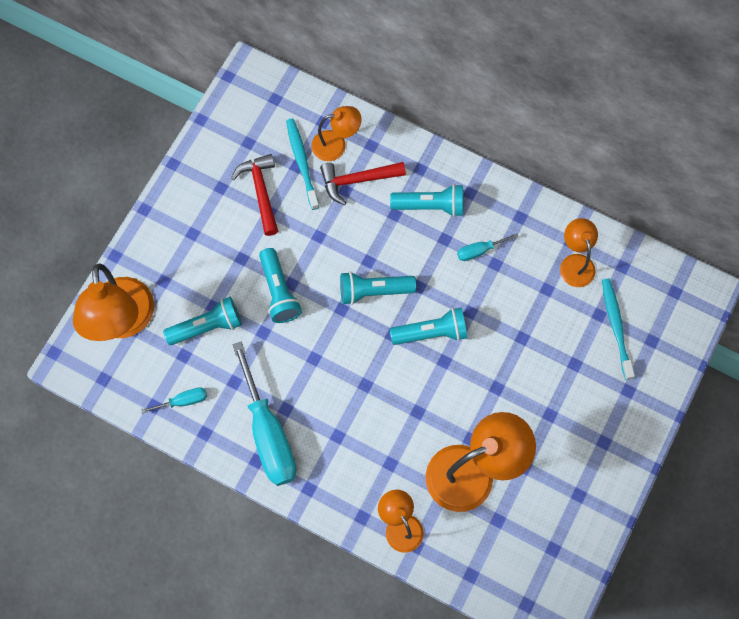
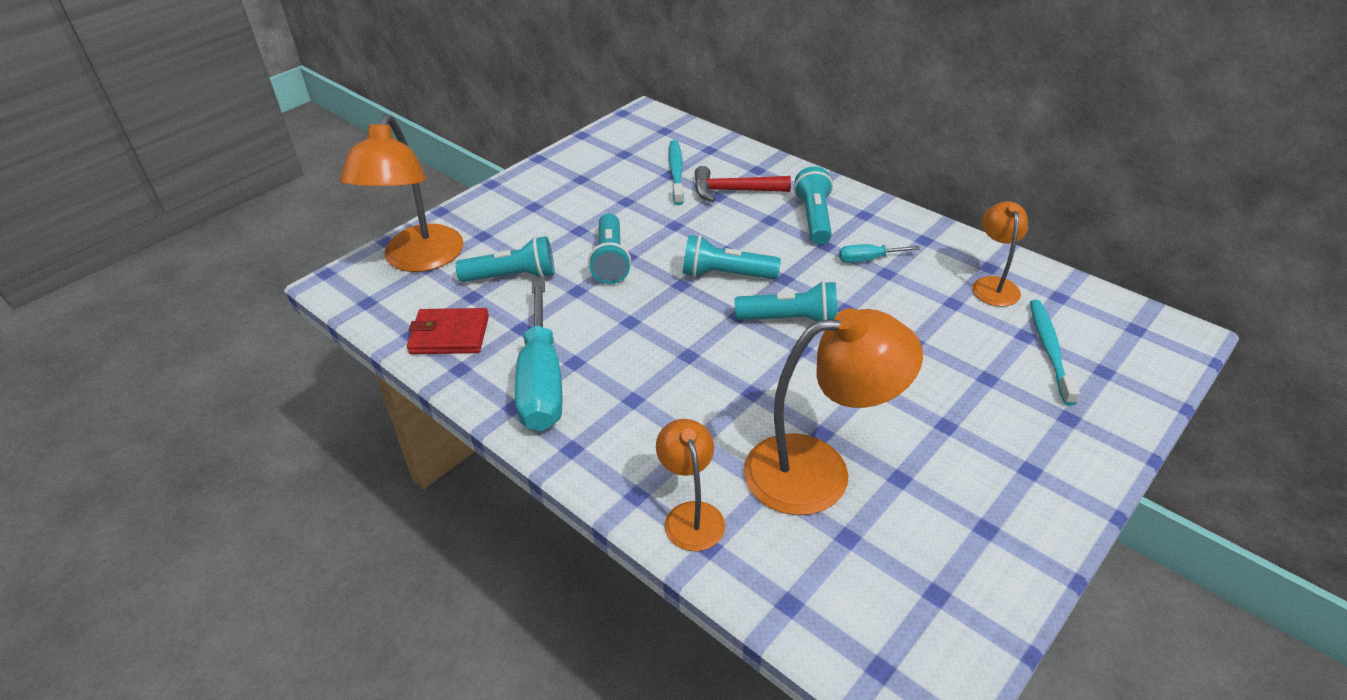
camera: 15 degrees right, 30 degrees down
turquoise screwdriver [141,387,207,414] -> red wallet [407,308,489,354]
red hammer [231,154,278,236] -> none
orange lamp [311,106,362,161] -> none
turquoise flashlight [390,184,463,217] -> turquoise flashlight turned 105 degrees counterclockwise [794,166,833,245]

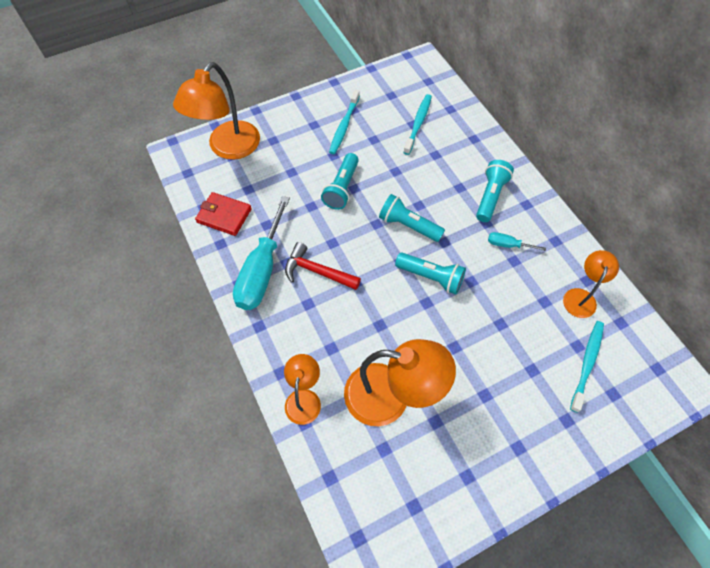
camera: 20 degrees right, 20 degrees up
turquoise flashlight [455,236,555,282] -> none
red hammer [695,166,791,202] -> red hammer moved to [285,242,361,290]
none -> turquoise toothbrush [329,90,360,154]

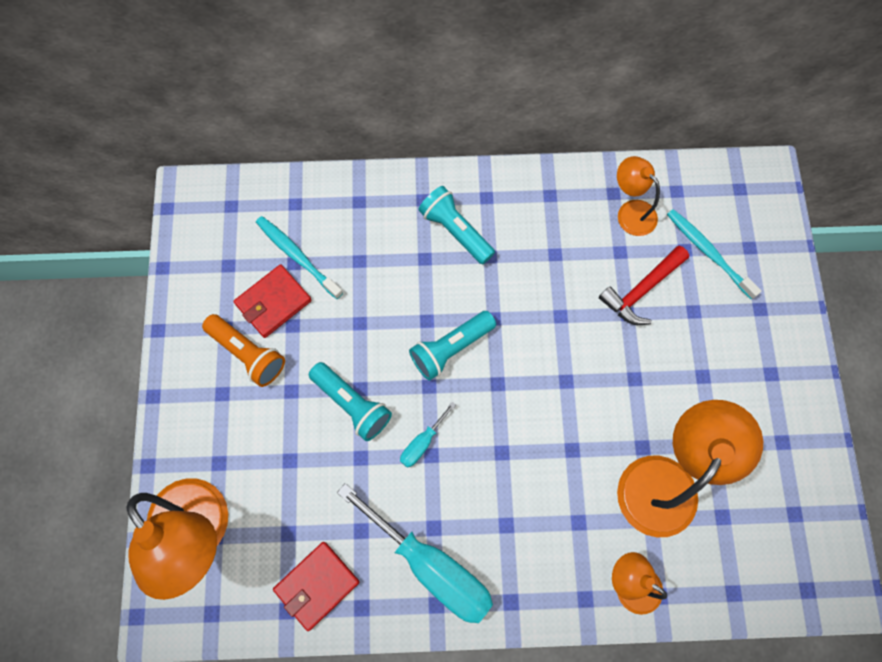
camera: 65 degrees left, 10 degrees up
red hammer [285,242,361,290] -> red hammer moved to [599,245,689,325]
turquoise toothbrush [329,90,360,154] -> orange flashlight [202,314,285,387]
turquoise flashlight [395,253,466,295] -> none
turquoise screwdriver [488,232,546,251] -> turquoise screwdriver moved to [400,402,456,468]
none -> red wallet [233,264,312,338]

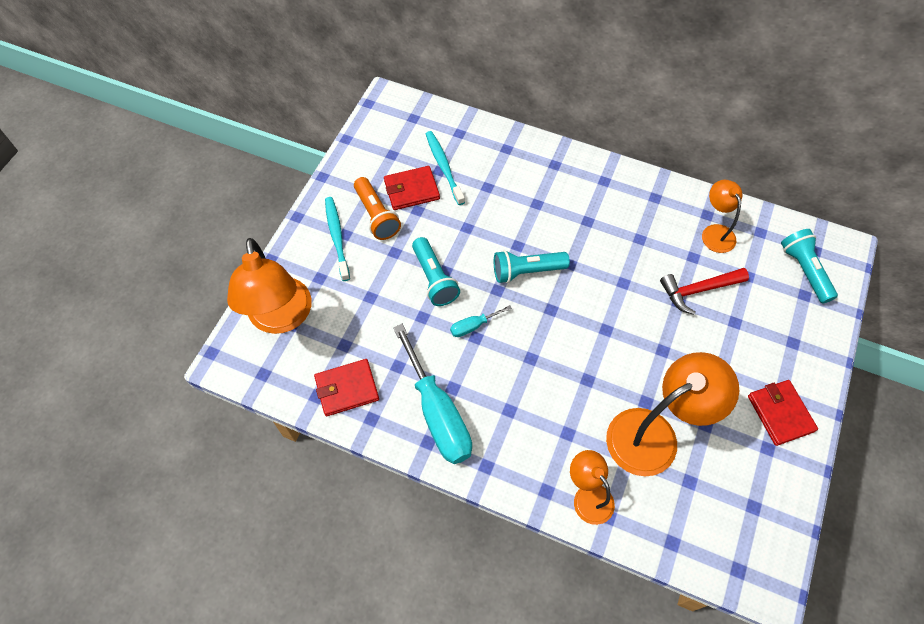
camera: 25 degrees right, 10 degrees down
turquoise flashlight [418,186,495,264] -> turquoise flashlight moved to [781,229,838,303]
turquoise toothbrush [667,209,762,299] -> turquoise toothbrush moved to [325,197,350,281]
none -> red wallet [748,380,818,446]

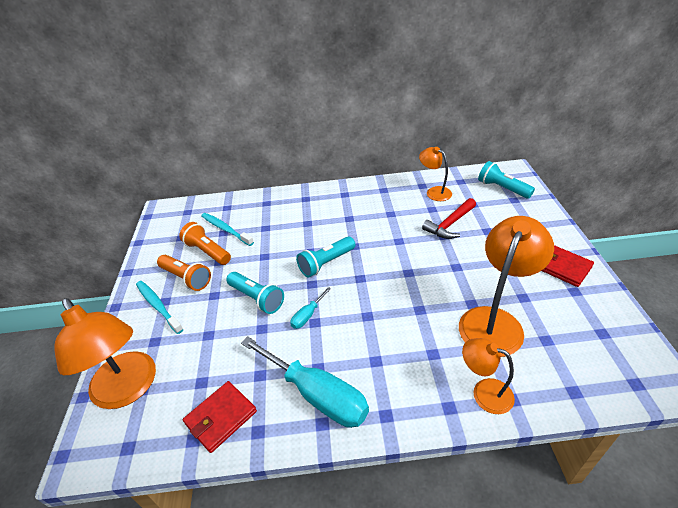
camera: 25 degrees left, 20 degrees down
red wallet [384,166,440,210] -> orange flashlight [179,222,231,265]

